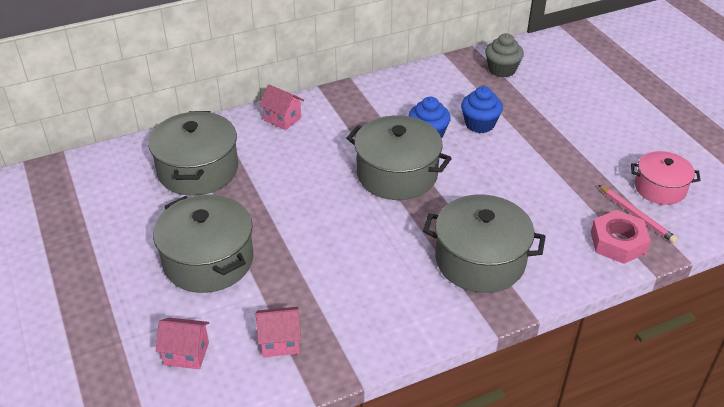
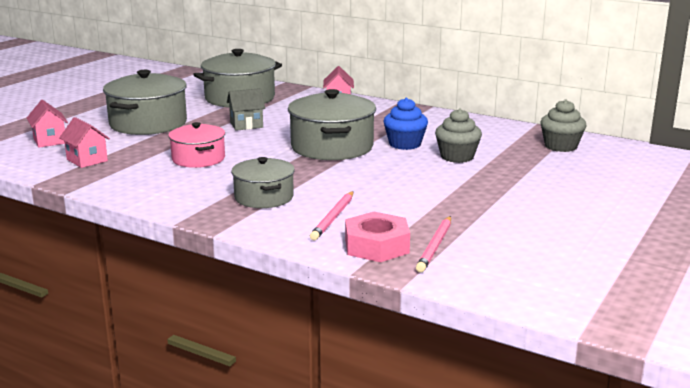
camera: 55 degrees right, 20 degrees down
grey pot [423,194,546,293] -> grey pot [231,157,295,208], size x0.62
blue cupcake [461,86,503,133] -> grey cupcake [435,108,482,163]
pink pot [631,151,701,205] -> pink pot moved to [168,122,225,168]
none -> grey house [227,88,265,131]
none -> pink pencil [310,191,353,241]

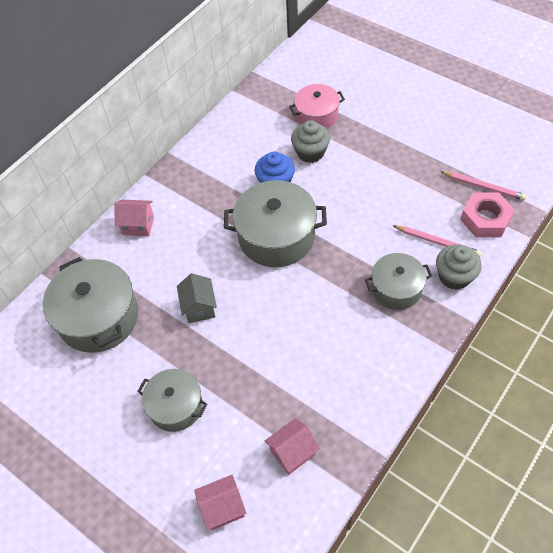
camera: 80 degrees left, 35 degrees up
grey pot [103,70,187,135] -> grey pot [137,369,207,432], size x0.62
pink pot [168,122,225,168] -> pink pot moved to [289,84,345,129]
grey cupcake [540,99,586,152] -> grey cupcake moved to [436,244,482,290]

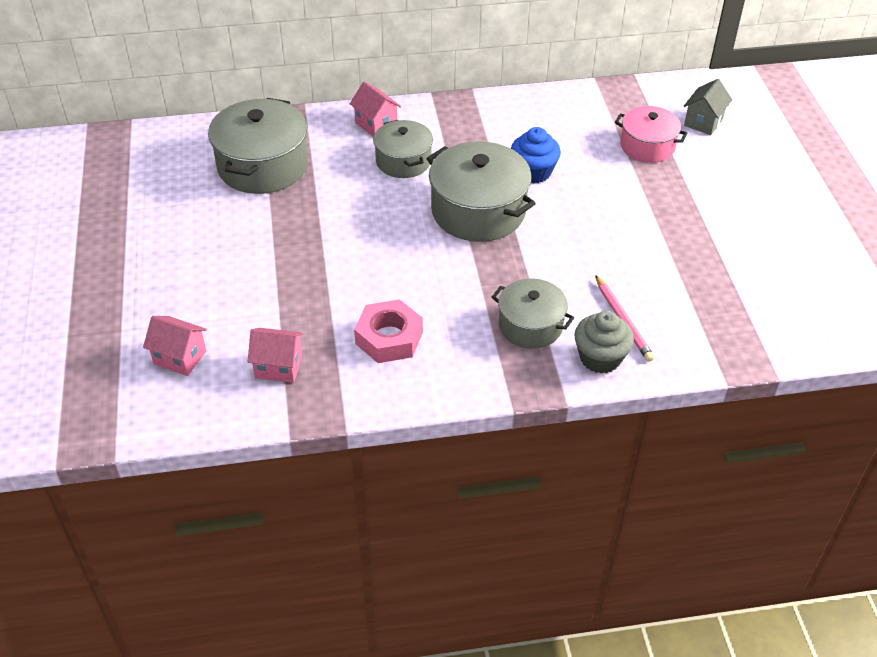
camera: 40 degrees right, 10 degrees down
grey pot [137,369,207,432] -> grey pot moved to [373,120,433,178]
grey house [177,273,217,323] -> grey house moved to [684,79,732,135]
grey cupcake [291,120,330,163] -> none
pink pencil [440,171,527,200] -> none
pink nut [460,192,515,237] -> pink nut moved to [354,299,423,363]

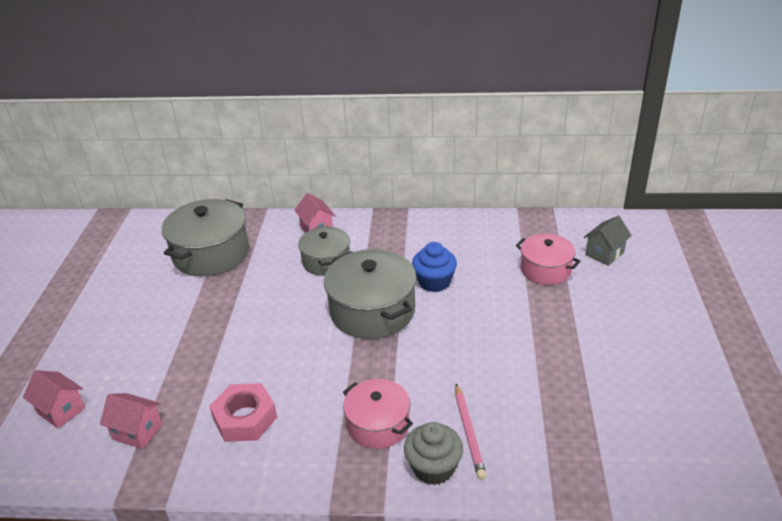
camera: 15 degrees right, 10 degrees down
grey pot [492,278,574,349] -> pink pot [343,379,413,449]

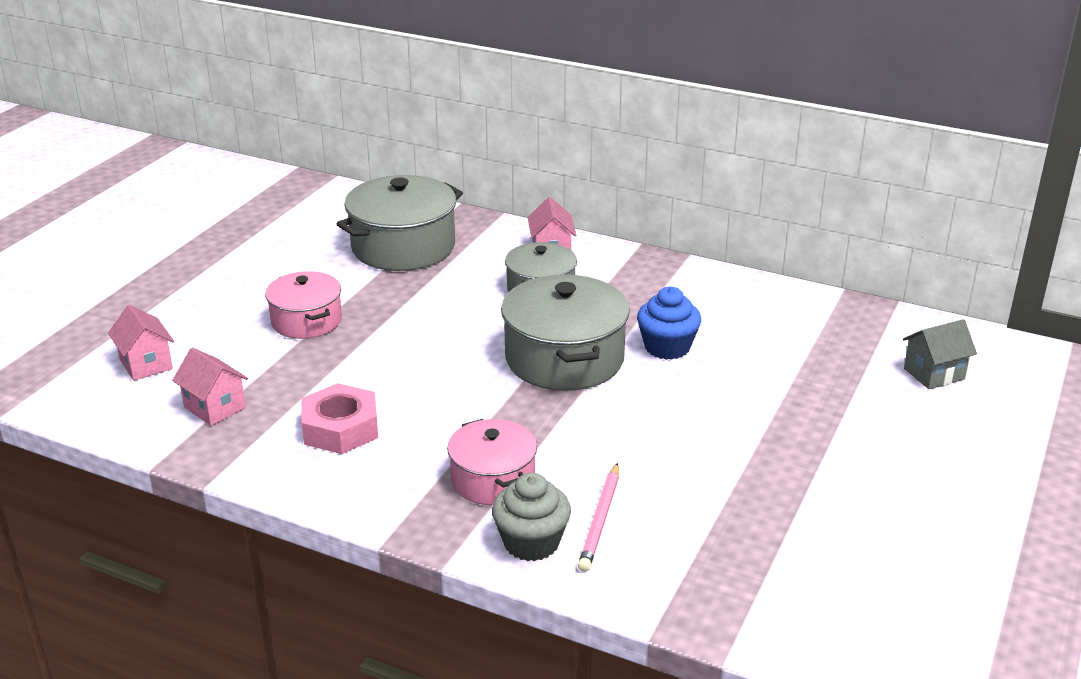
camera: 20 degrees right, 5 degrees down
pink pot [516,234,581,285] -> pink pot moved to [265,271,342,339]

